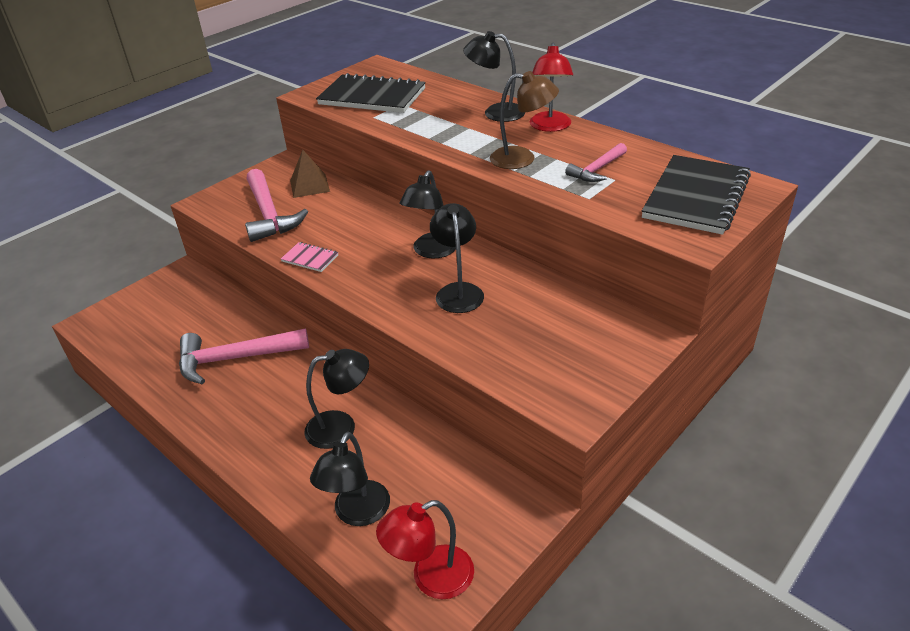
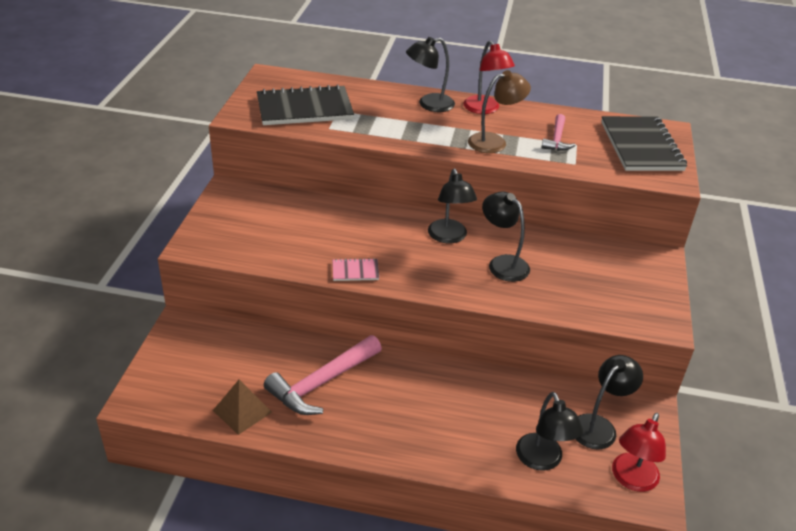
camera: 35 degrees left, 0 degrees up
pink hammer [245,169,308,242] -> none
brown pyramid [290,150,330,198] -> brown pyramid moved to [213,380,272,435]
black lamp [304,349,369,449] -> black lamp moved to [576,355,643,450]

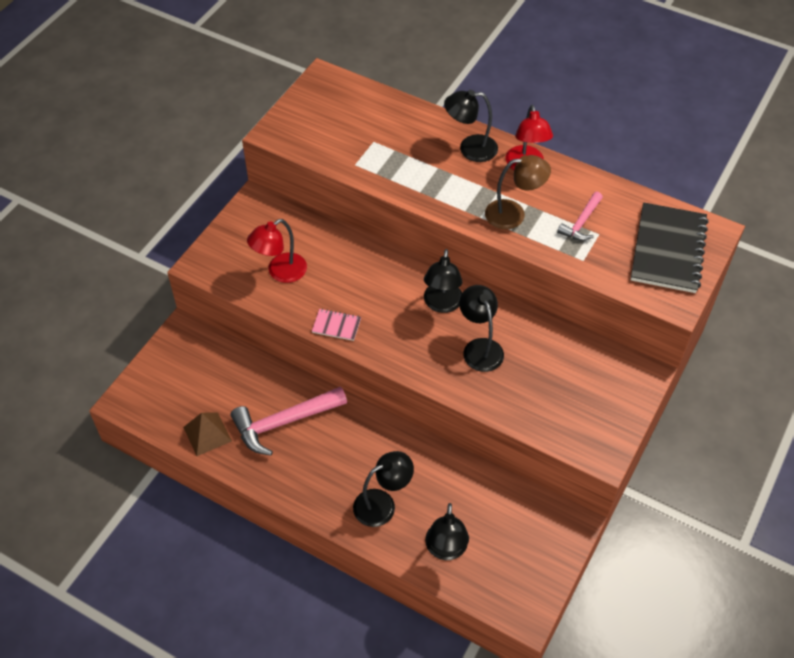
camera: 20 degrees right, 15 degrees up
black notebook [257,84,354,125] -> none
black lamp [576,355,643,450] -> black lamp moved to [353,451,414,527]
red lamp [612,413,666,492] -> red lamp moved to [247,219,307,283]

